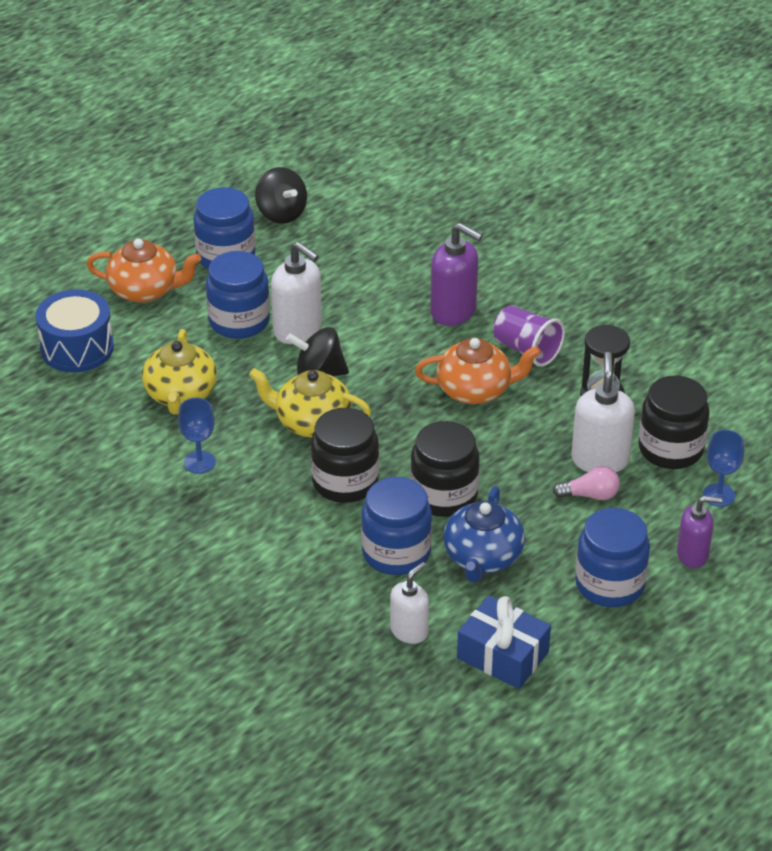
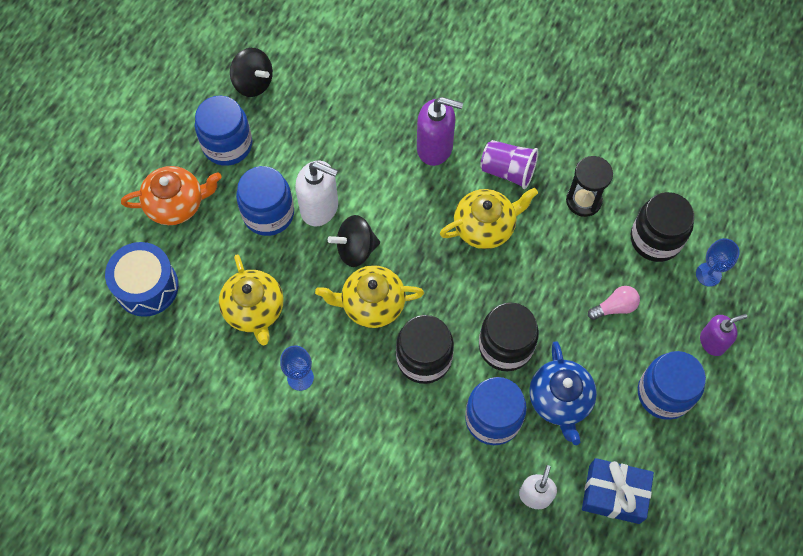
camera: 20 degrees left, 25 degrees up
orange teapot [415,338,541,404] -> yellow teapot [440,188,538,249]
white soap dispenser [571,352,635,472] -> none

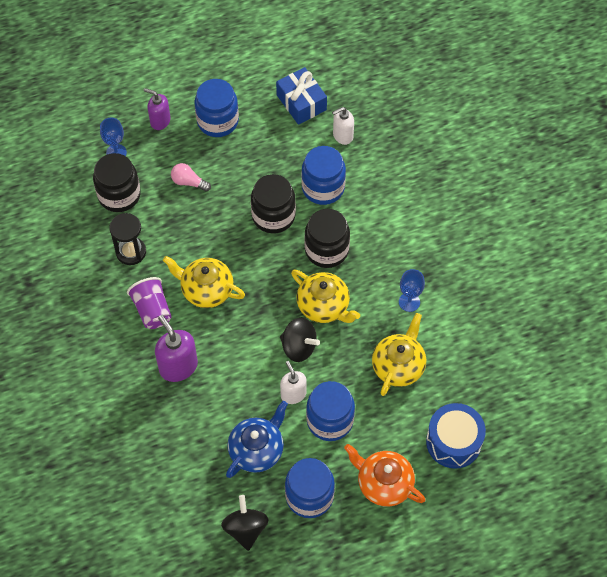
camera: 135 degrees left, 5 degrees down
white soap dispenser [295,161,338,226] -> white soap dispenser [280,361,307,404], size x0.65
blue teapot [529,341,597,445] -> blue teapot moved to [226,401,288,478]

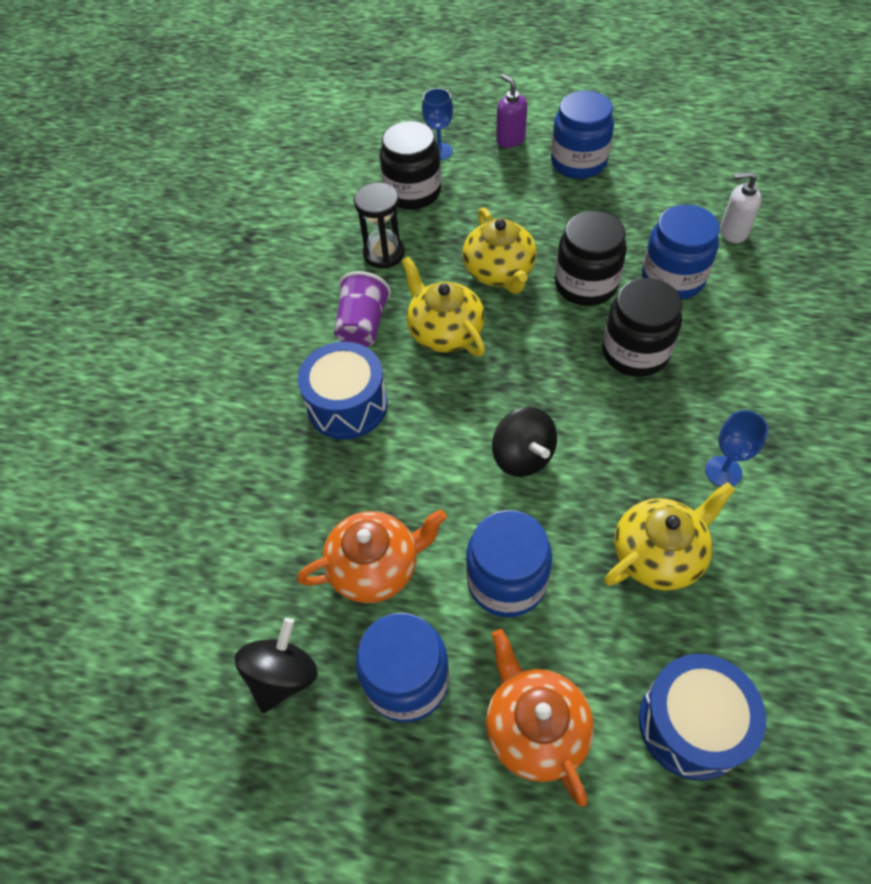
camera: 35 degrees right, 5 degrees down
purple soap dispenser [155,315,198,382] -> blue drum [298,342,388,440]
pink light bulb [171,163,211,191] -> none
blue teapot [226,401,288,478] -> orange teapot [297,509,447,603]
blue gift [276,67,327,125] -> none
white soap dispenser [280,361,307,404] -> none
yellow teapot [291,269,360,323] -> yellow teapot moved to [463,207,537,294]

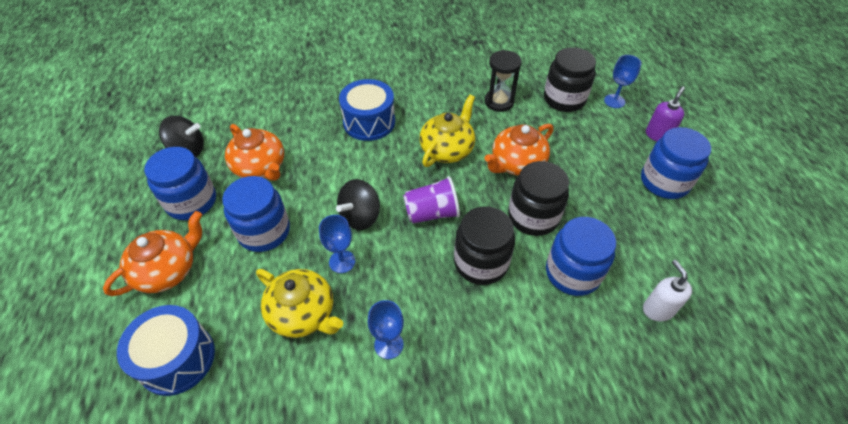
camera: 65 degrees right, 5 degrees down
purple cup [334,271,391,347] -> purple cup moved to [403,176,460,224]
yellow teapot [463,207,537,294] -> orange teapot [485,124,553,176]
none -> blue goblet [319,215,355,273]

